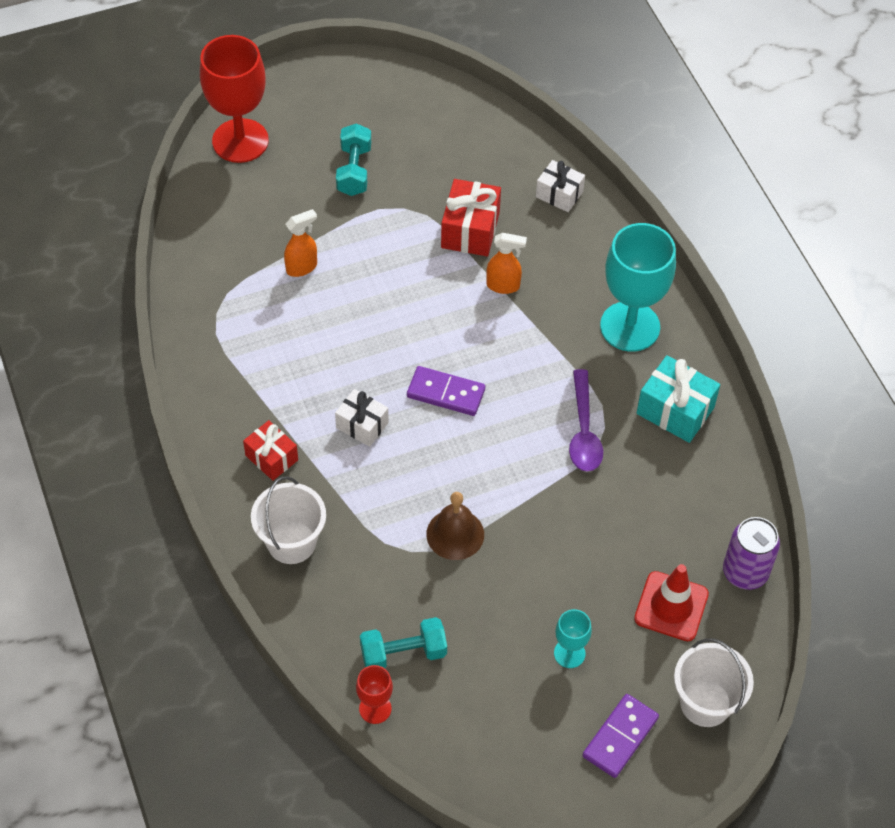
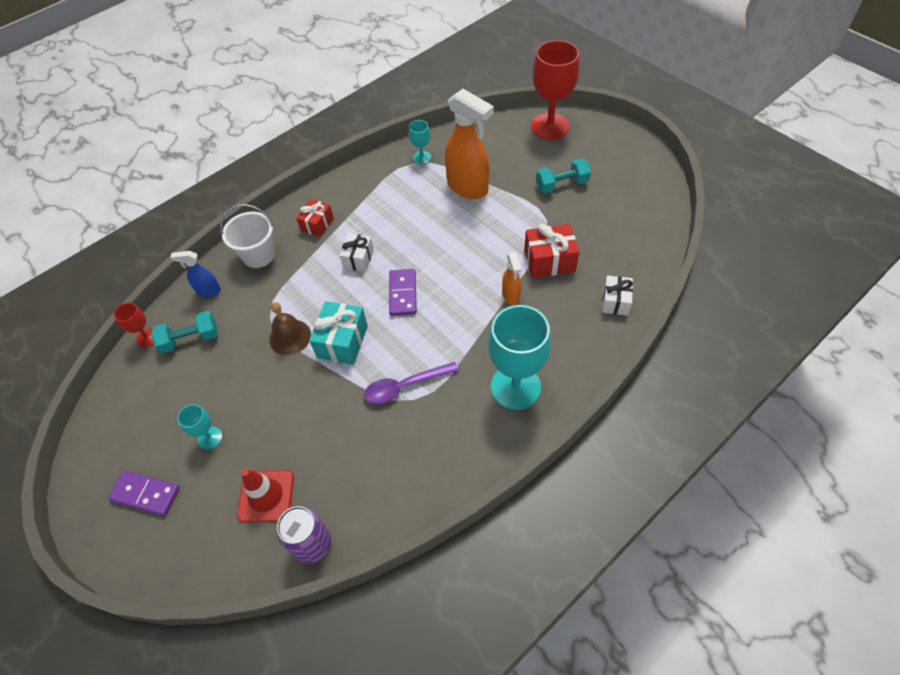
camera: 75 degrees right, 0 degrees up
orange spray bottle [284,209,317,277] -> orange spray bottle [445,89,494,199], size x2.00
turquoise dumbbell [360,617,447,668] -> turquoise dumbbell turned 75 degrees counterclockwise [151,311,218,353]
turquoise gift [637,355,720,443] -> turquoise gift moved to [309,301,368,365]
white bucket [674,638,754,727] -> none
none -> blue spray bottle [170,251,221,297]
none -> turquoise goblet [409,120,431,165]

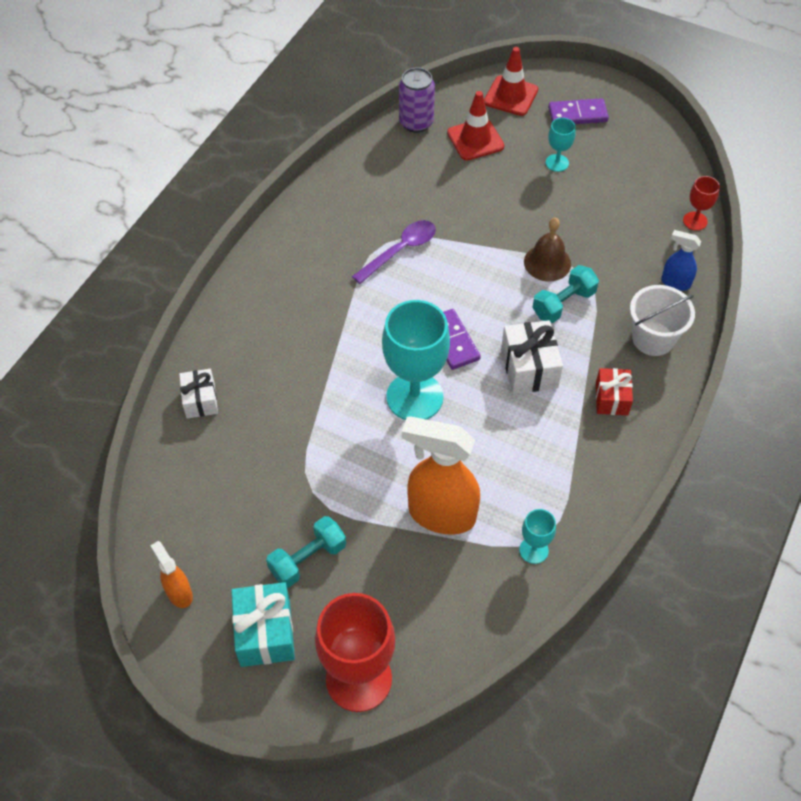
camera: 155 degrees right, 0 degrees up
turquoise dumbbell [151,311,218,353] -> turquoise dumbbell moved to [532,265,599,323]
blue spray bottle [170,251,221,297] -> blue spray bottle turned 135 degrees counterclockwise [661,230,701,291]
turquoise gift [309,301,368,365] -> turquoise gift moved to [231,582,295,667]
white gift [340,234,374,271] -> white gift [501,320,563,394], size x1.51
turquoise goblet [488,305,551,410] -> turquoise goblet moved to [382,300,450,420]
orange spray bottle [502,252,521,305] -> orange spray bottle moved to [150,541,193,608]
red gift [524,223,579,278] -> none
none -> red traffic cone [484,47,538,116]

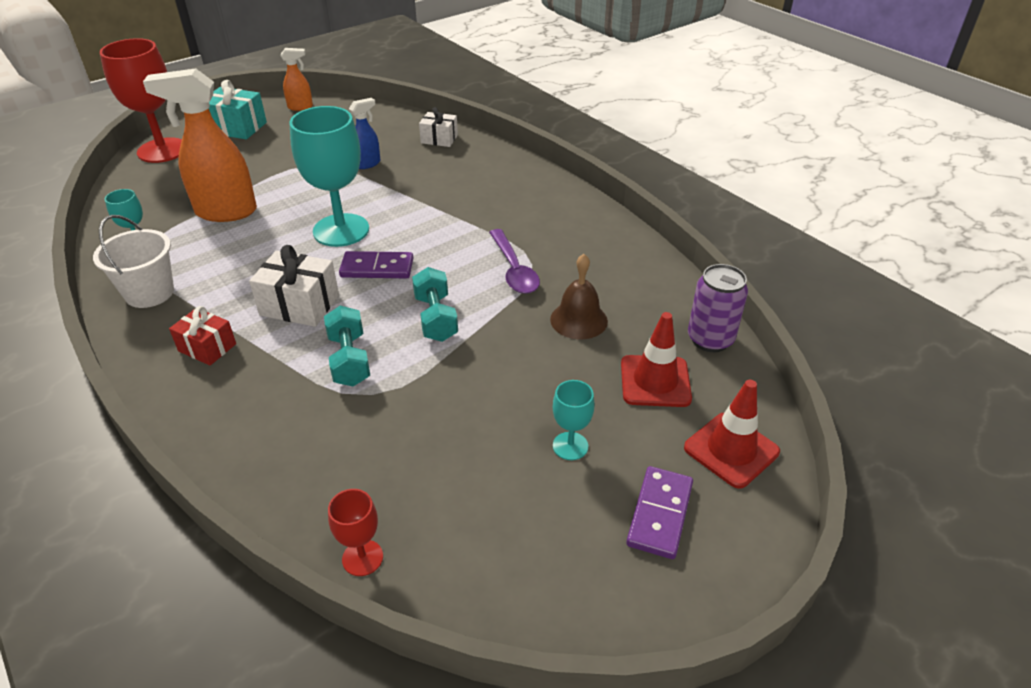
camera: 115 degrees right, 15 degrees down
turquoise dumbbell [266,516,346,588] -> turquoise dumbbell moved to [412,267,458,342]
orange spray bottle [402,416,480,535] -> orange spray bottle turned 135 degrees counterclockwise [143,68,257,222]
brown bell [524,218,571,281] -> brown bell moved to [550,254,608,339]
white bucket [630,285,695,356] -> white bucket moved to [93,215,174,308]
blue spray bottle [661,230,701,291] -> blue spray bottle moved to [349,98,380,169]

